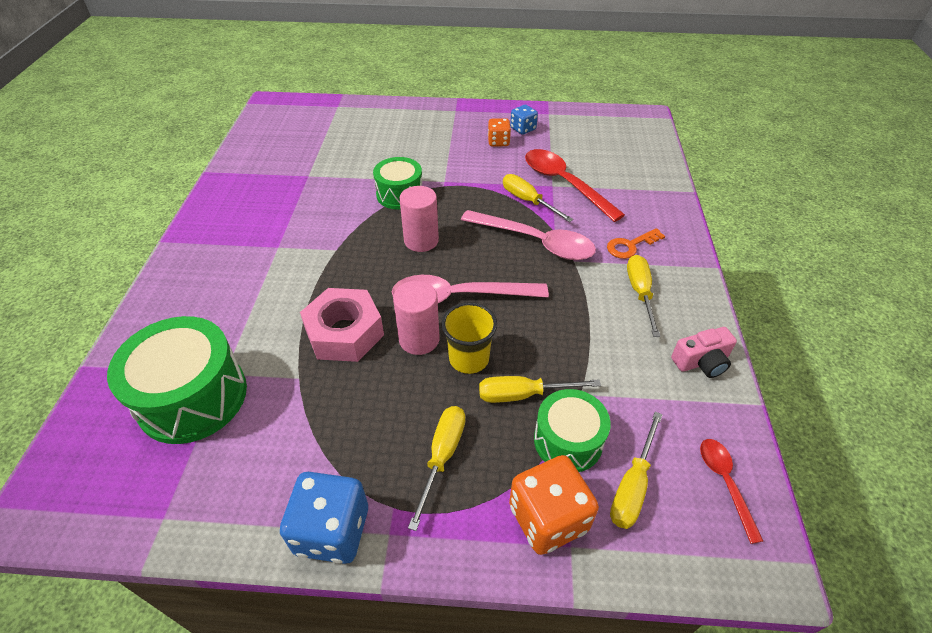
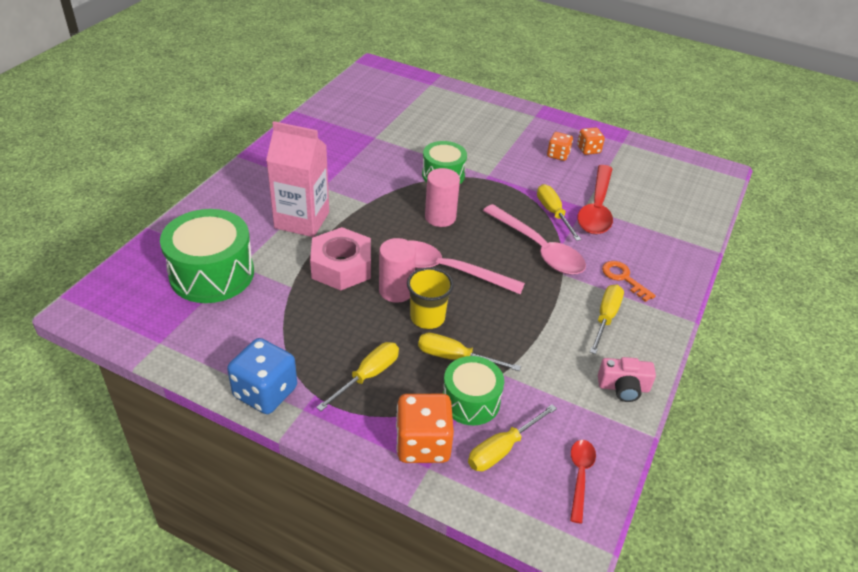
camera: 20 degrees right, 5 degrees down
blue dice [510,105,538,135] -> orange dice [577,127,605,155]
red spoon [525,149,625,222] -> red spoon turned 150 degrees counterclockwise [577,165,613,234]
orange key [607,228,665,259] -> orange key turned 60 degrees clockwise [602,261,656,302]
none -> pink carton [266,121,329,237]

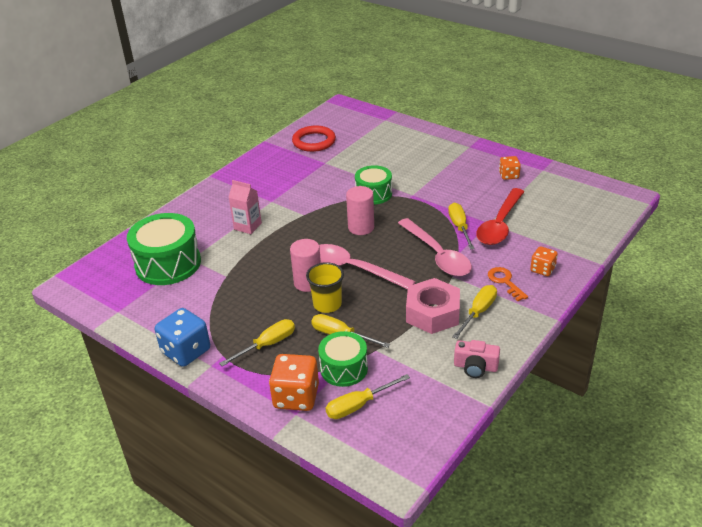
camera: 15 degrees right, 5 degrees down
pink carton [266,121,329,237] -> pink carton [228,180,262,234], size x0.59
pink nut [310,227,371,290] -> pink nut moved to [406,278,460,334]
orange dice [547,132,573,161] -> orange dice moved to [530,246,558,276]
red spoon [570,440,596,524] -> none
none -> red ring [292,125,336,152]

